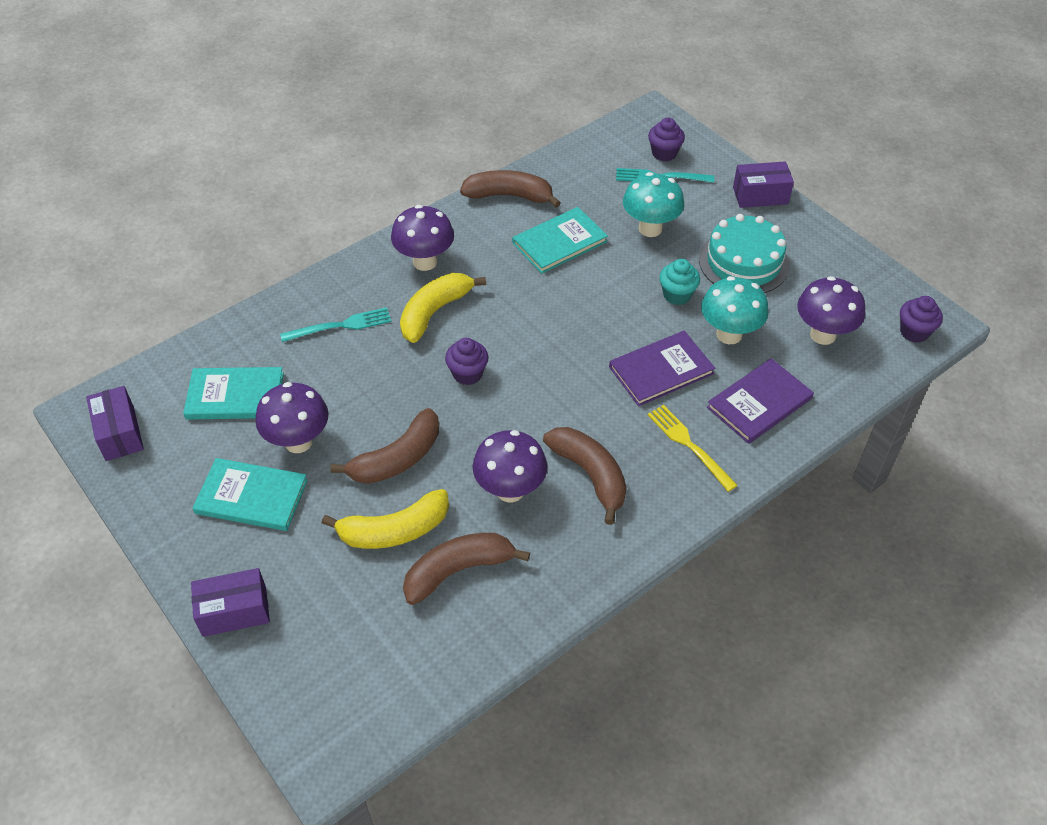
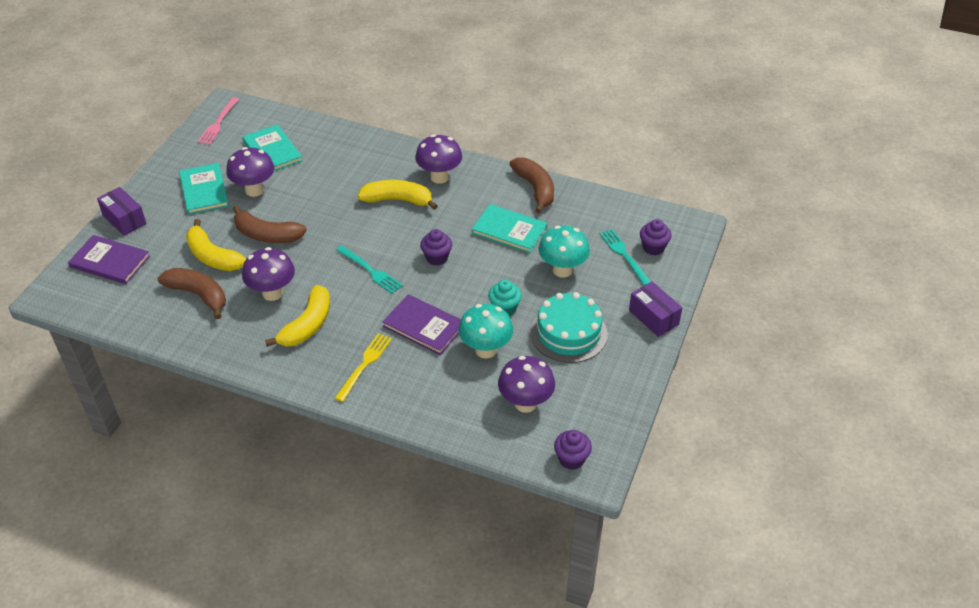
camera: 60 degrees right, 5 degrees down
purple box [86,386,144,461] -> pink fork [197,97,239,145]
turquoise fork [280,307,391,342] -> turquoise fork moved to [336,246,403,294]
purple cupcake [445,338,489,385] -> purple cupcake moved to [420,229,452,265]
brown banana [543,427,627,525] -> yellow banana [265,285,330,347]
purple book [707,358,814,444] -> purple book moved to [68,235,150,284]

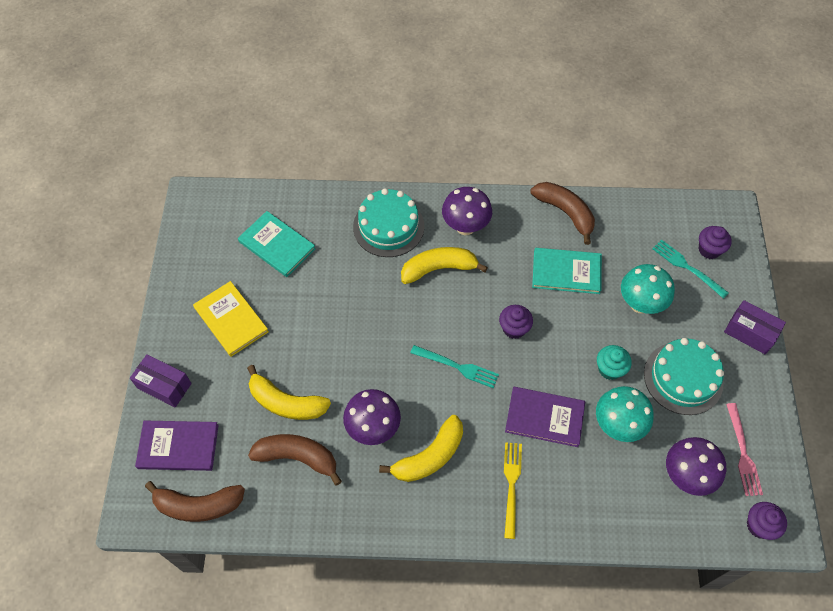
camera: 20 degrees left, 15 degrees up
turquoise book [179,163,229,215] -> yellow book [193,281,269,357]
pink fork [197,97,239,145] -> pink fork moved to [726,403,763,496]
purple mushroom [226,147,274,197] -> none
brown banana [233,205,307,243] -> brown banana moved to [145,481,245,522]
yellow banana [265,285,330,347] -> yellow banana turned 45 degrees clockwise [379,415,463,482]
none -> turquoise cake [353,188,424,257]

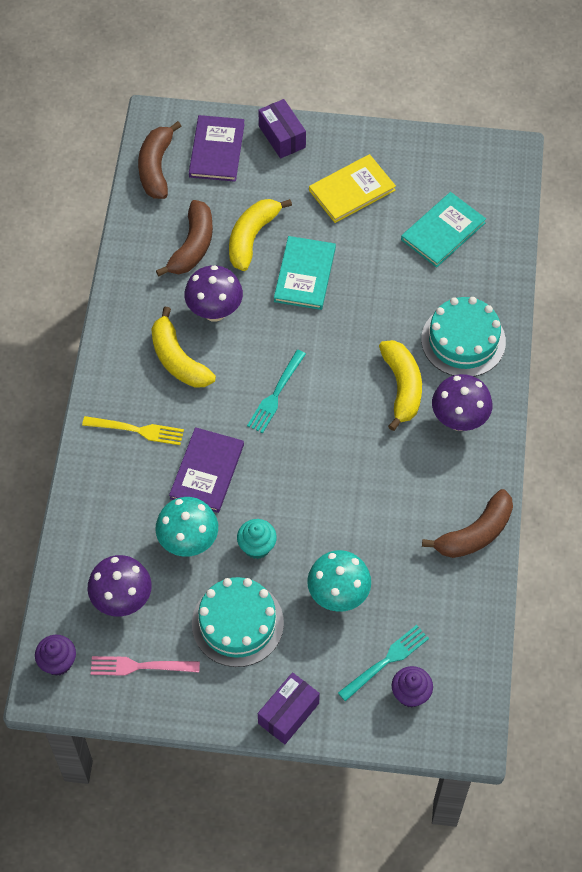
camera: 95 degrees right, 0 degrees up
purple box [130,354,192,408] -> purple box turned 60 degrees counterclockwise [258,99,306,159]
purple cupcake [499,305,533,339] -> none
turquoise book [532,248,602,294] -> turquoise book moved to [274,236,336,310]

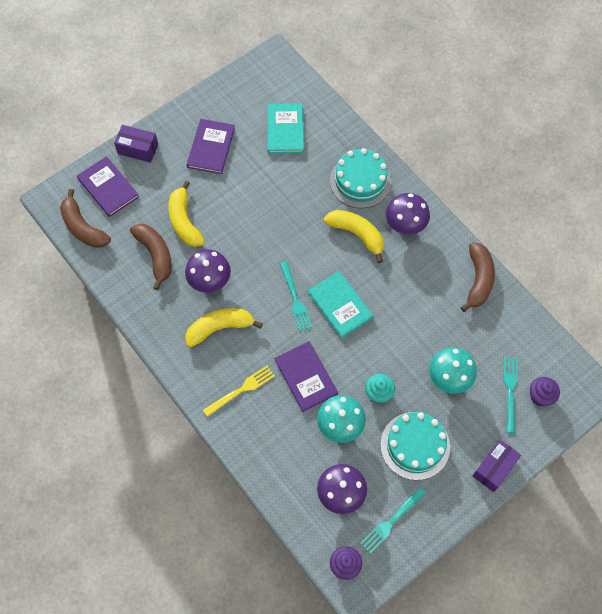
camera: 45 degrees left, 5 degrees up
pink fork [91,656,200,676] -> turquoise fork [360,487,426,554]
yellow banana [151,307,216,388] -> yellow banana turned 150 degrees clockwise [185,308,263,348]
purple box [258,672,320,744] -> purple box turned 45 degrees clockwise [472,439,521,492]
turquoise book [274,236,336,310] -> turquoise book moved to [308,271,373,338]
yellow book [309,154,396,223] -> purple book [186,119,235,174]

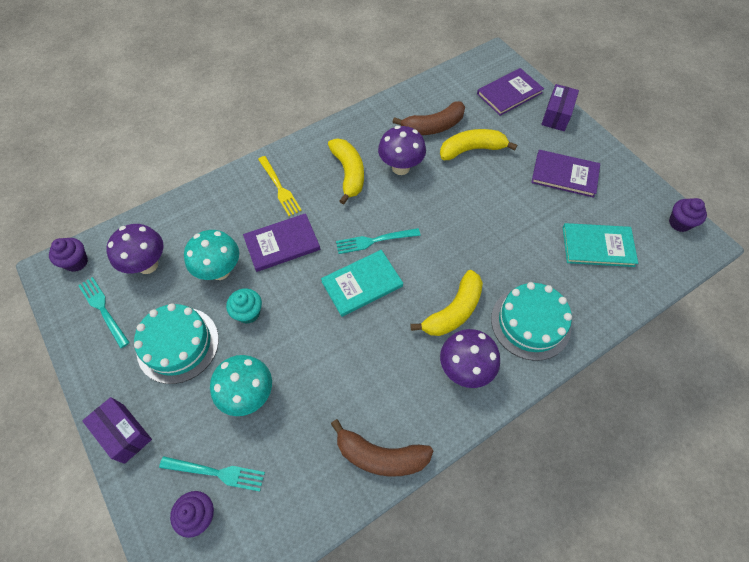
camera: 95 degrees right, 5 degrees down
brown banana [60,189,111,248] -> none
none -> purple cupcake [669,198,707,232]

